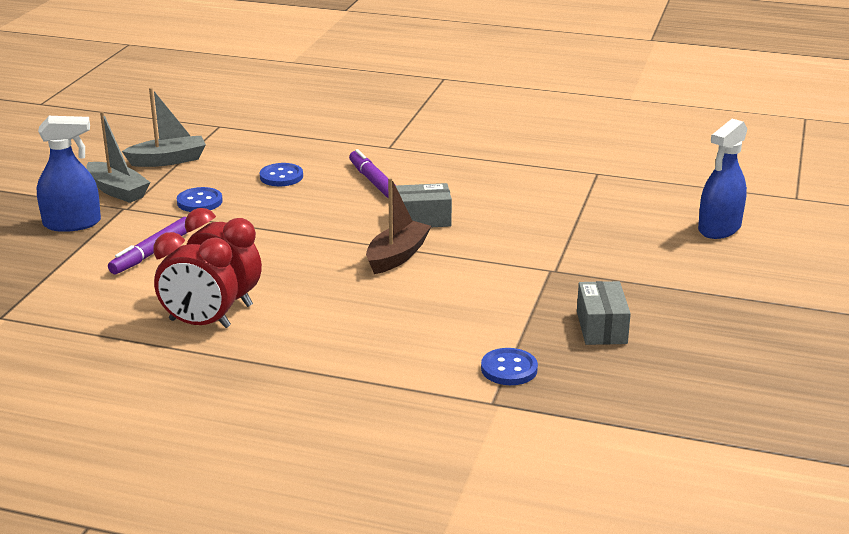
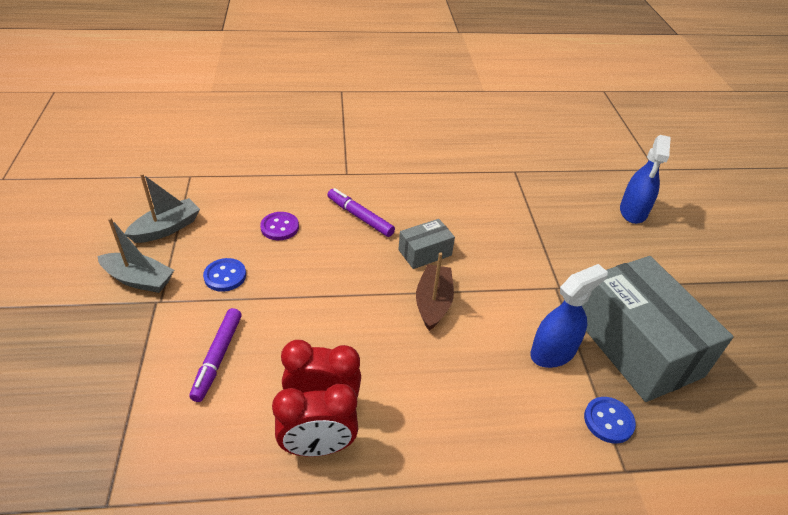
camera: 25 degrees left, 15 degrees up
blue spray bottle [37,116,101,232] -> blue spray bottle moved to [530,264,608,368]
blue button [260,163,303,186] -> purple button [260,212,299,240]
grey box [577,281,631,345] -> grey box [582,256,734,402], size x2.19

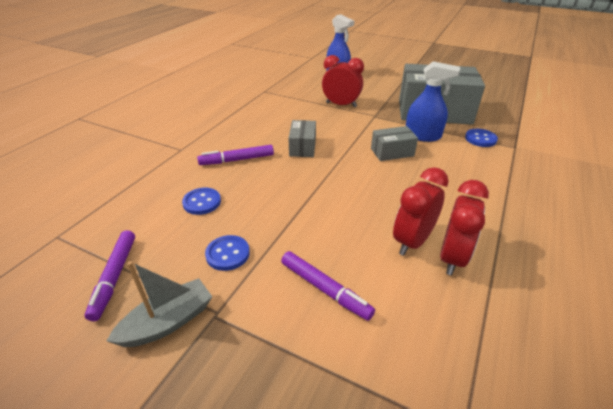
camera: 55 degrees left, 5 degrees down
grey boat [124,173,200,243] -> purple marker [84,230,135,321]
purple button [260,212,299,240] -> blue button [182,188,221,215]
brown boat [416,252,454,331] -> none
blue spray bottle [530,264,608,368] -> blue spray bottle turned 105 degrees clockwise [406,61,460,142]
none -> red clock [322,55,364,107]
none -> grey box [371,126,418,161]

